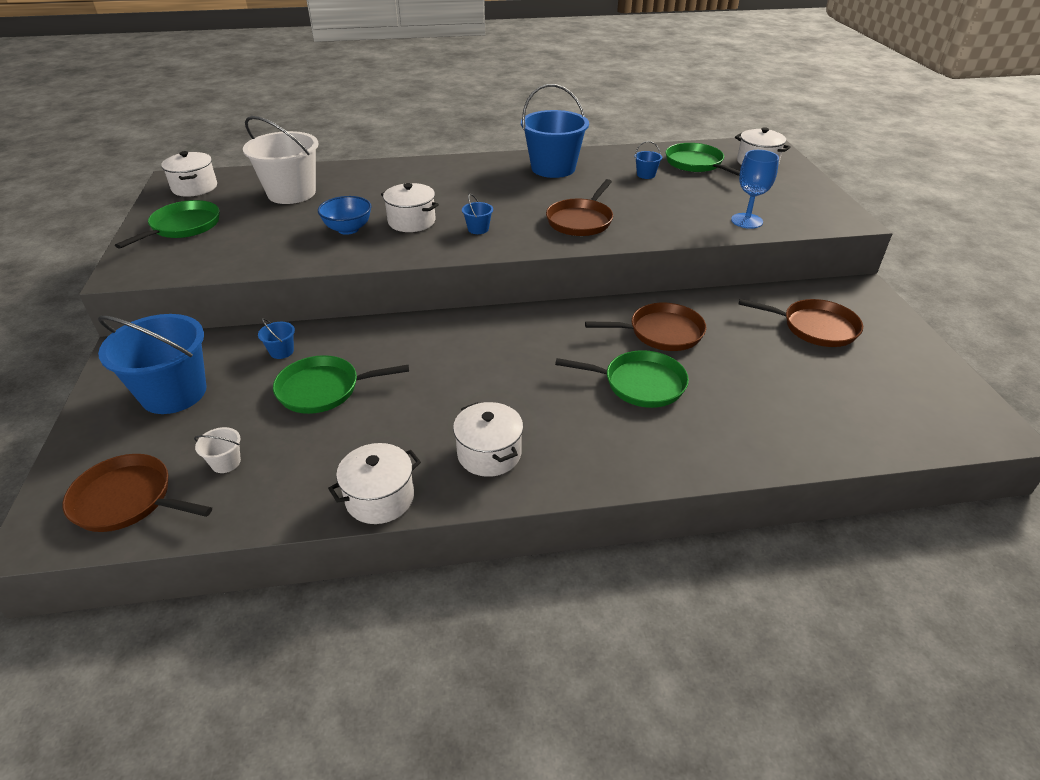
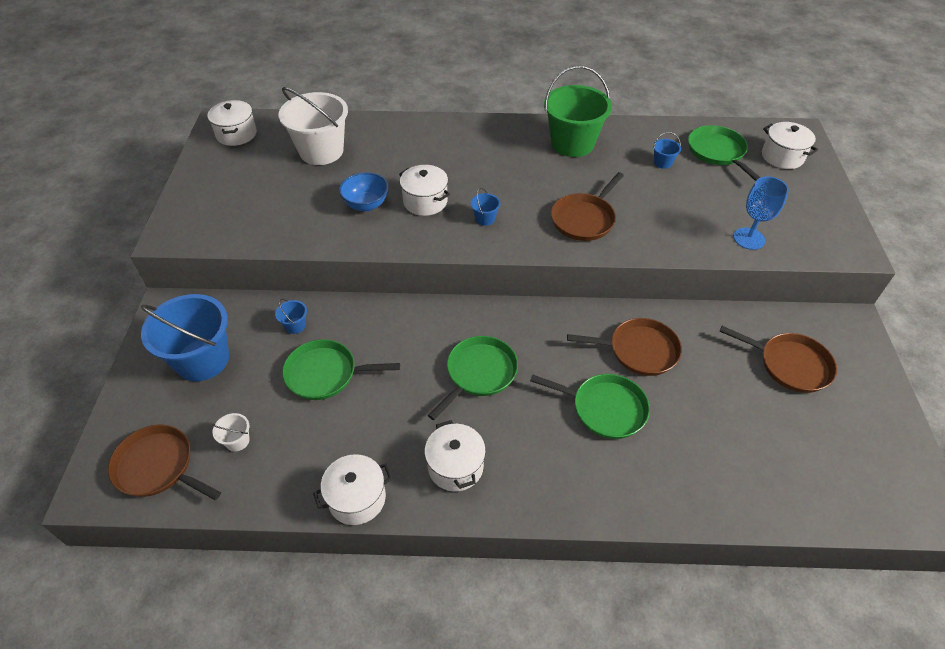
camera: 10 degrees right, 10 degrees up
green pan [115,200,220,249] -> green pan moved to [428,336,518,420]
blue bucket [521,84,589,178] -> green bucket [544,66,612,157]

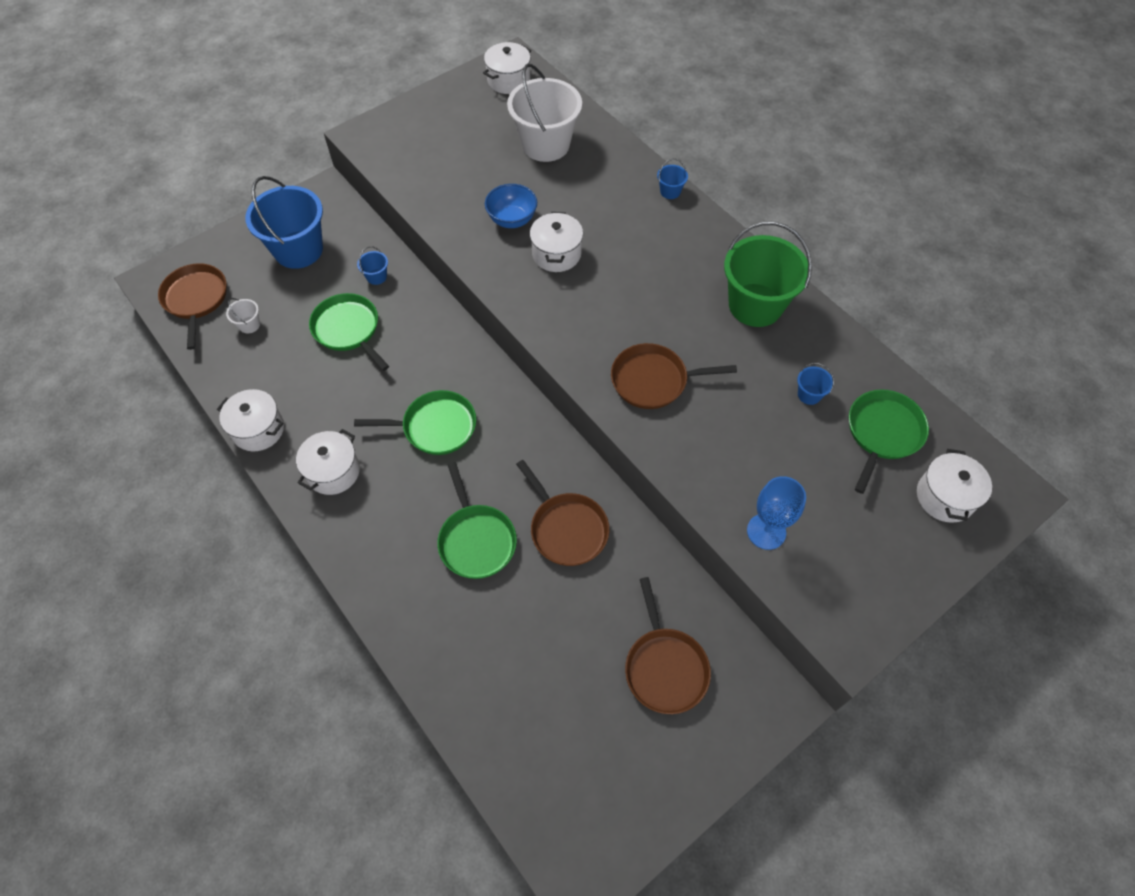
camera: 50 degrees right, 10 degrees up
blue bucket [471,188,500,226] -> blue bucket moved to [657,159,688,199]

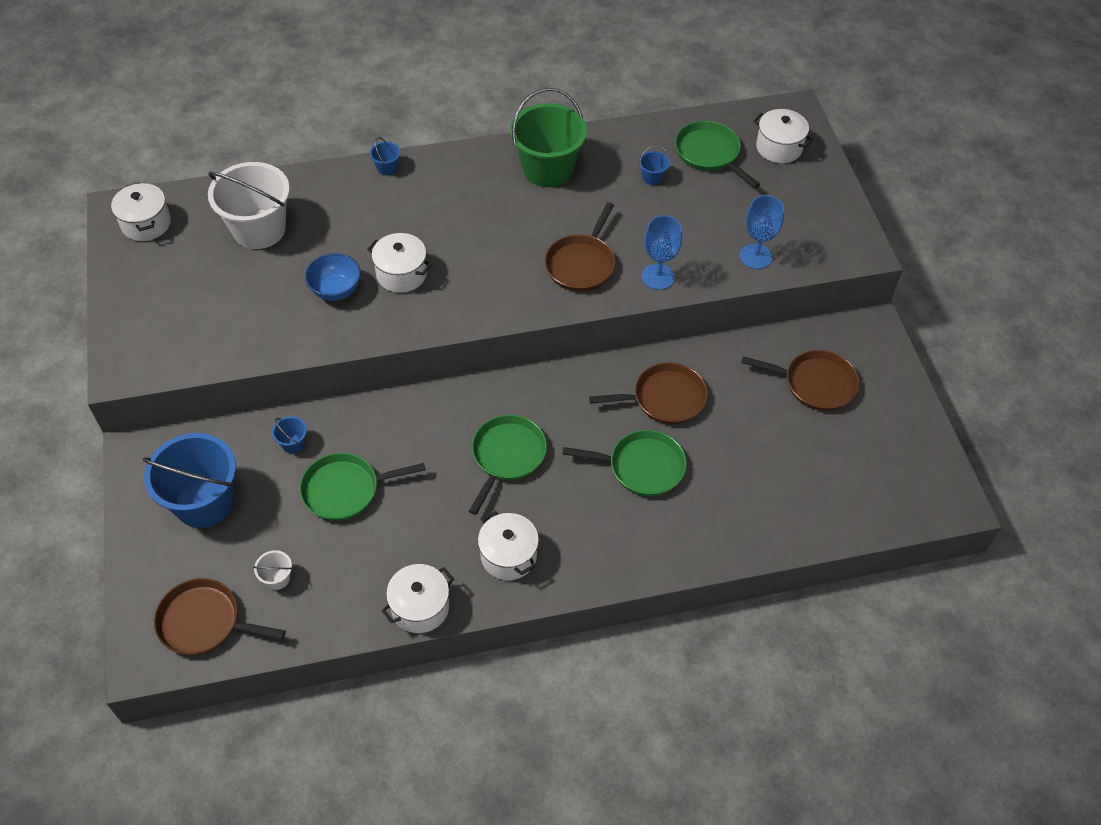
camera: 65 degrees left, 5 degrees down
none -> blue goblet [642,215,682,290]

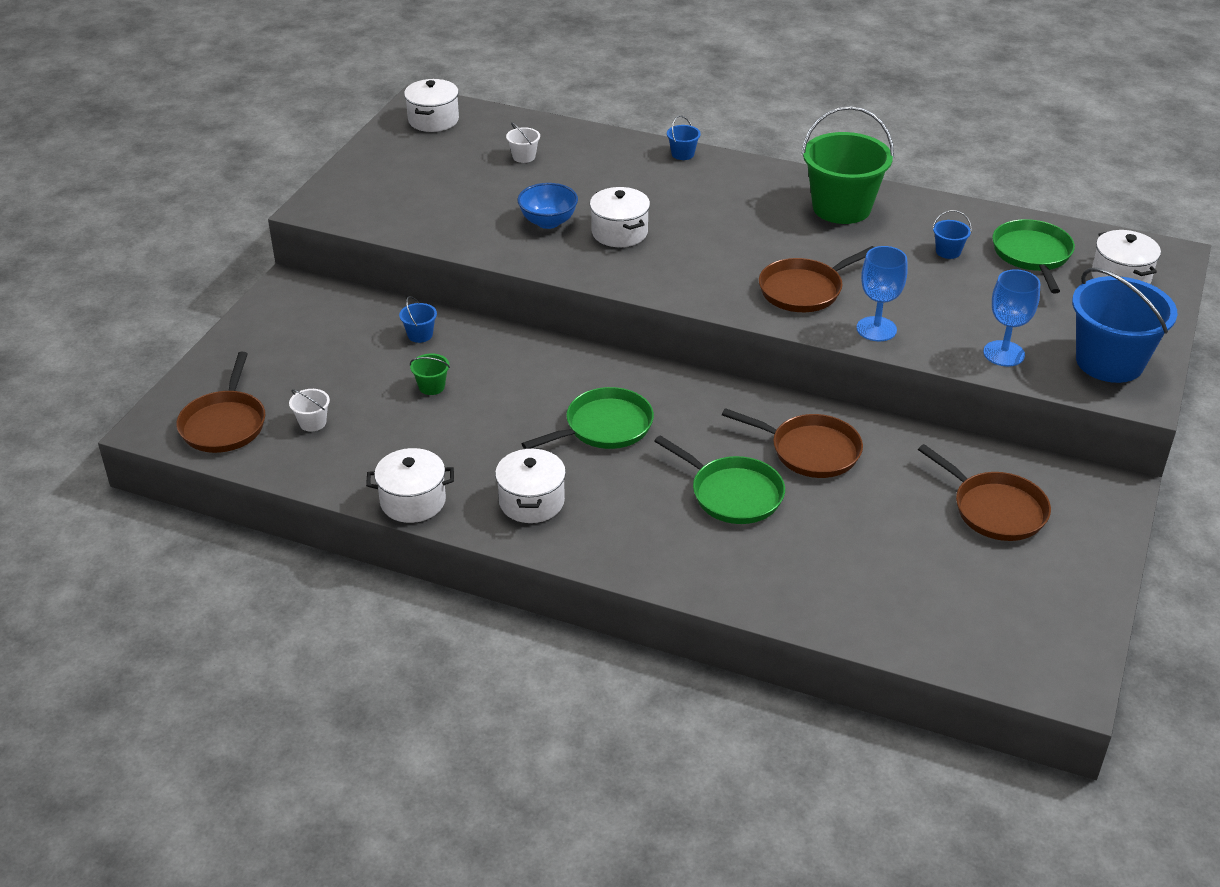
camera: 35 degrees right, 15 degrees down
blue bucket [142,433,236,528] -> blue bucket moved to [1072,268,1177,383]
brown pan [154,578,286,655] -> brown pan turned 135 degrees counterclockwise [176,352,265,453]
white bucket [208,162,290,249] -> white bucket [506,122,540,163], size x0.41
green pan [300,453,425,521] -> green bucket [410,354,450,395]

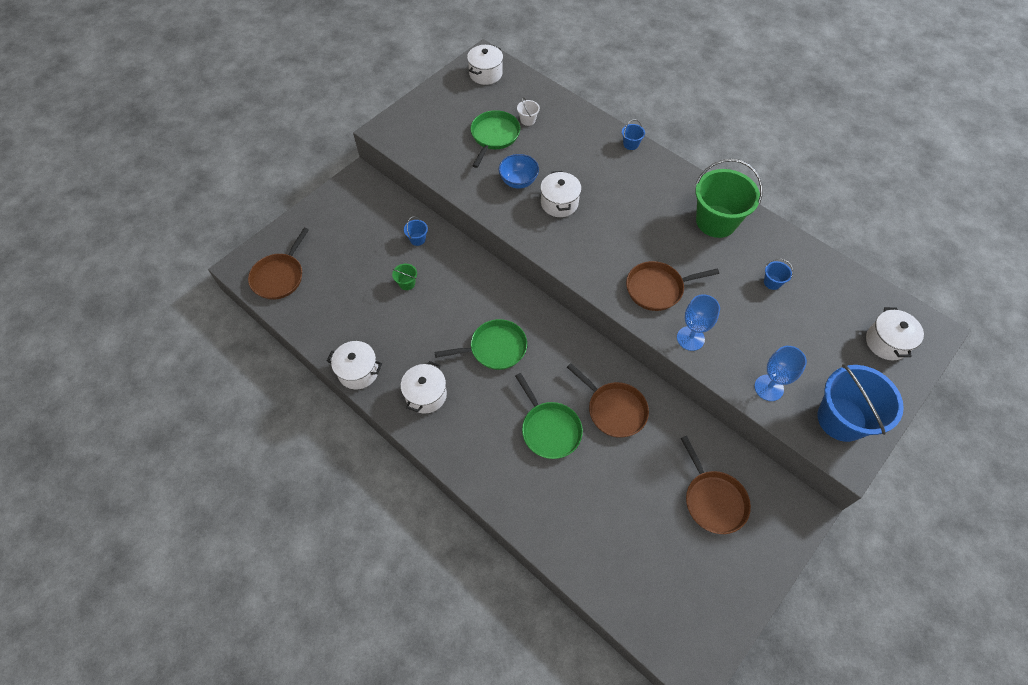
camera: 20 degrees right, 20 degrees up
white bucket [289,389,330,432] -> none
green pan [992,219,1075,293] -> green pan moved to [470,110,520,168]

